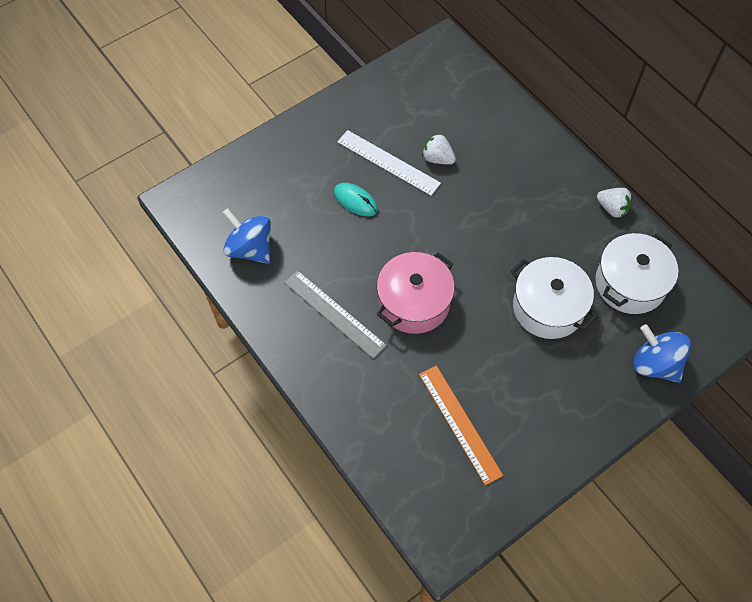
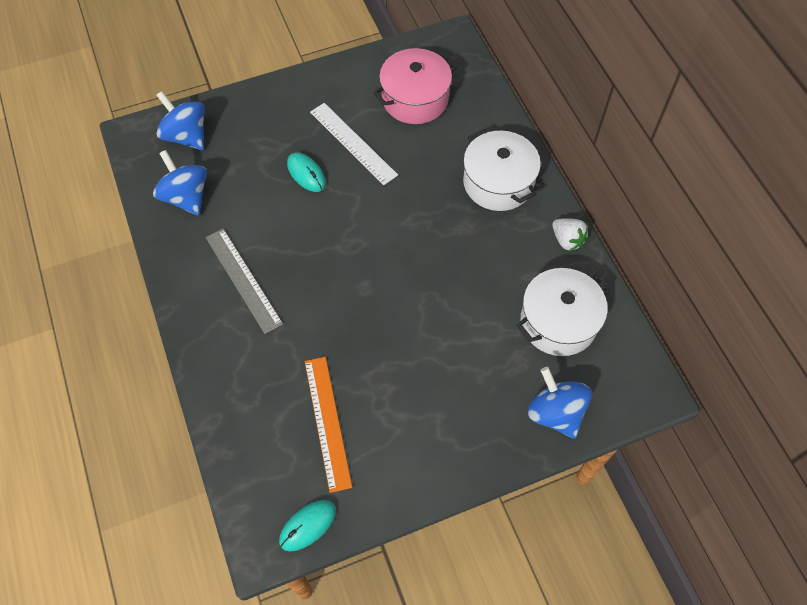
camera: 15 degrees right, 0 degrees up
pink pot [377,252,455,334] -> pink pot moved to [373,48,457,124]
white strawberry [422,133,456,165] -> none
white pot [511,257,598,339] -> white pot moved to [463,129,541,211]
none -> blue spinning top [156,91,205,150]
none -> turquoise mouse [279,500,336,551]

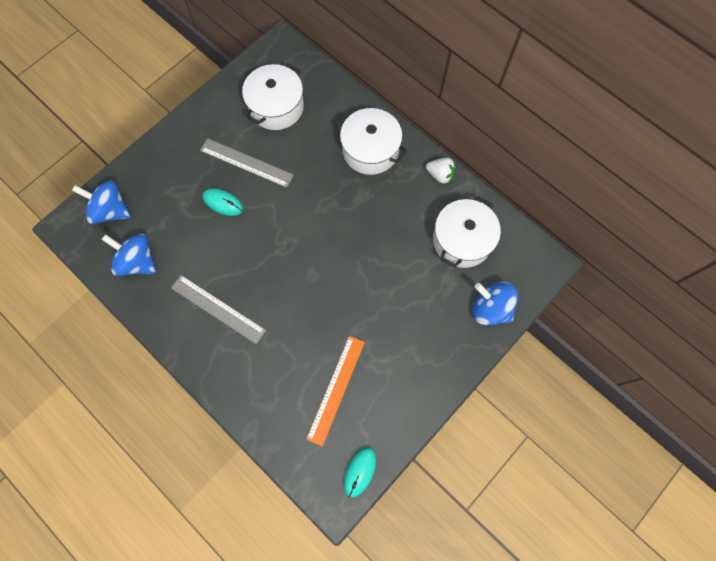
camera: 25 degrees left, 10 degrees up
orange ruler [305,357,352,493] -> orange ruler turned 60 degrees clockwise [306,336,365,446]
white ruler [310,103,398,185] -> grey ruler [200,138,294,188]
pink pot [373,48,457,124] -> white pot [242,63,304,130]

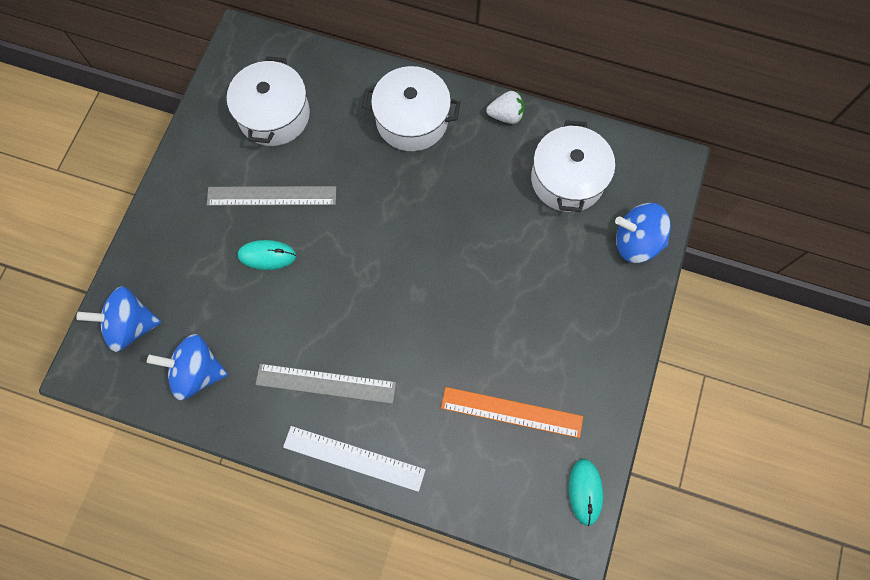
camera: 25 degrees left, 0 degrees up
orange ruler [306,336,365,446] -> orange ruler turned 75 degrees counterclockwise [441,387,583,438]
none -> white ruler [283,426,426,492]

